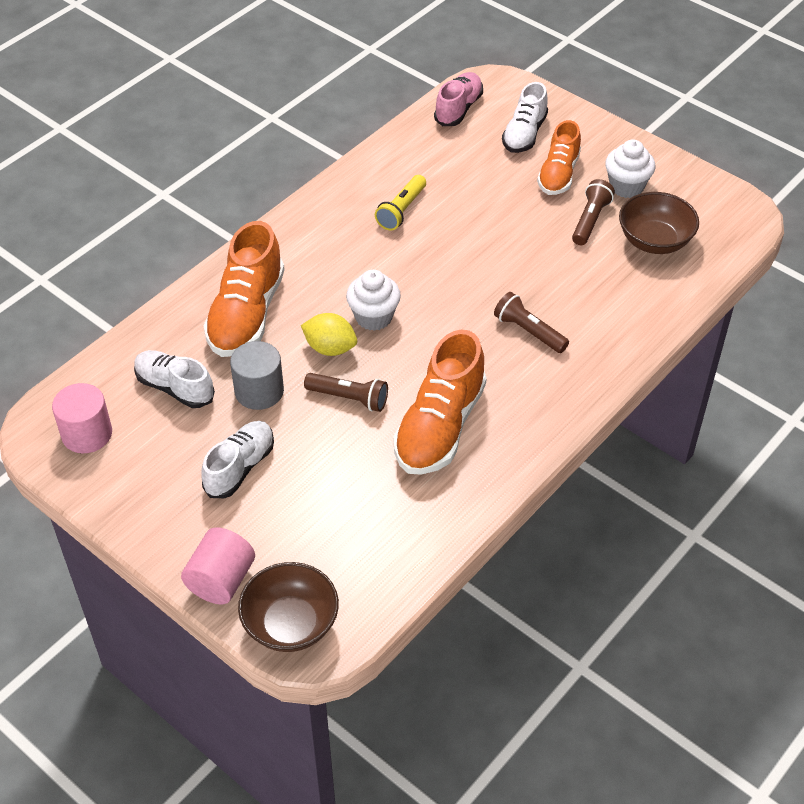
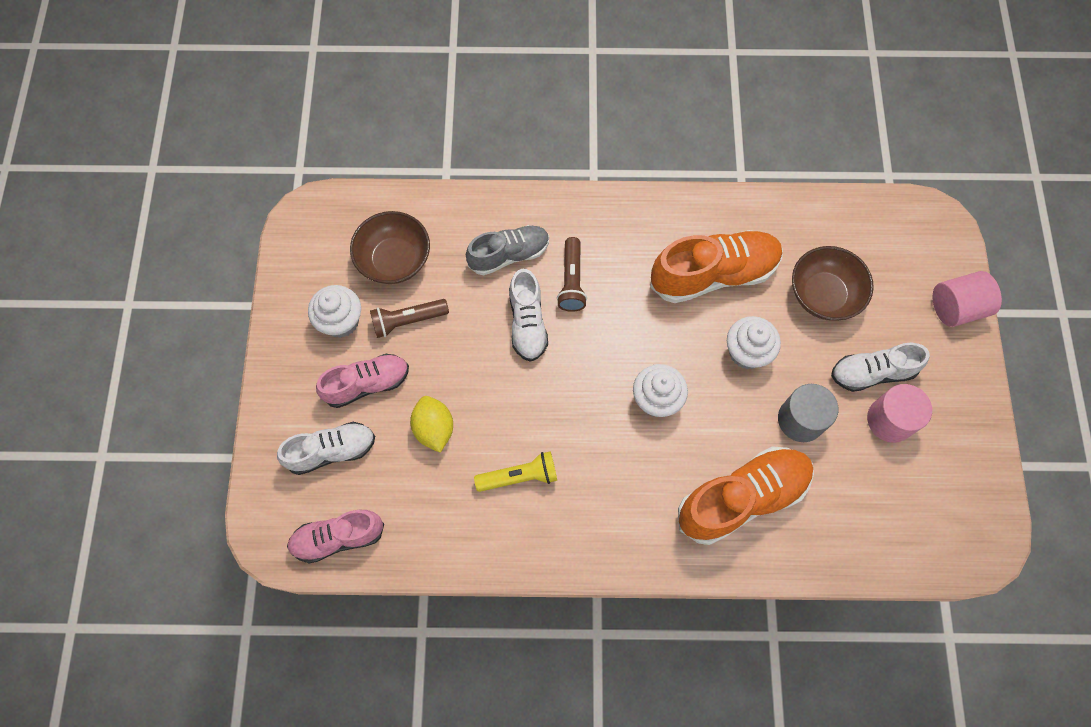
camera: 130 degrees left, 20 degrees up
pink cylinder [52,383,112,454] -> pink cylinder moved to [867,384,932,443]
white shoe [134,350,215,408] -> white shoe moved to [509,269,548,362]
brown bowl [238,562,339,652] -> brown bowl moved to [792,246,874,321]
yellow lemon [301,313,357,356] -> yellow lemon moved to [410,396,453,453]
brown flashlight [304,373,388,412] -> white cupcake [727,316,781,369]
orange shoe [537,120,581,195] -> pink shoe [316,354,409,408]
none -> grey shoe [466,225,549,275]

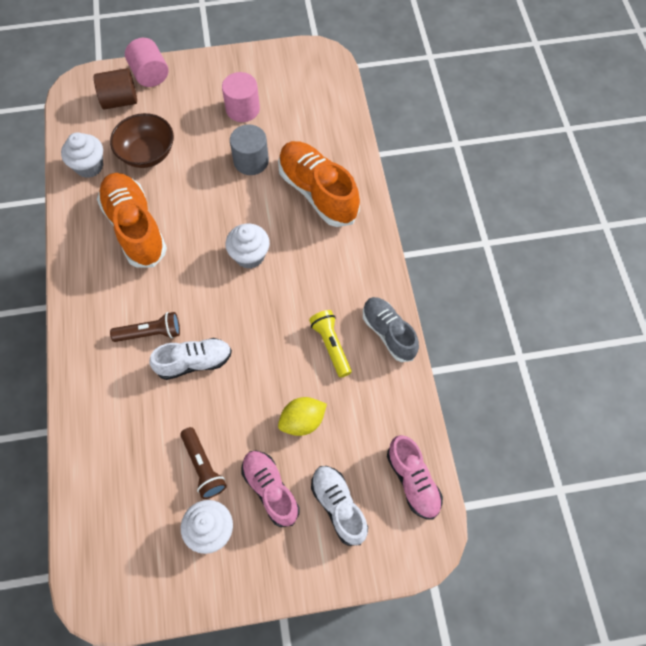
camera: 100 degrees left, 5 degrees down
brown bowl [350,211,430,284] -> none
grey shoe [466,225,549,275] -> grey shoe moved to [363,297,419,362]
white cupcake [727,316,781,369] -> white cupcake moved to [61,132,103,178]
white shoe [831,343,930,392] -> none
none -> brown cylinder [94,68,137,110]

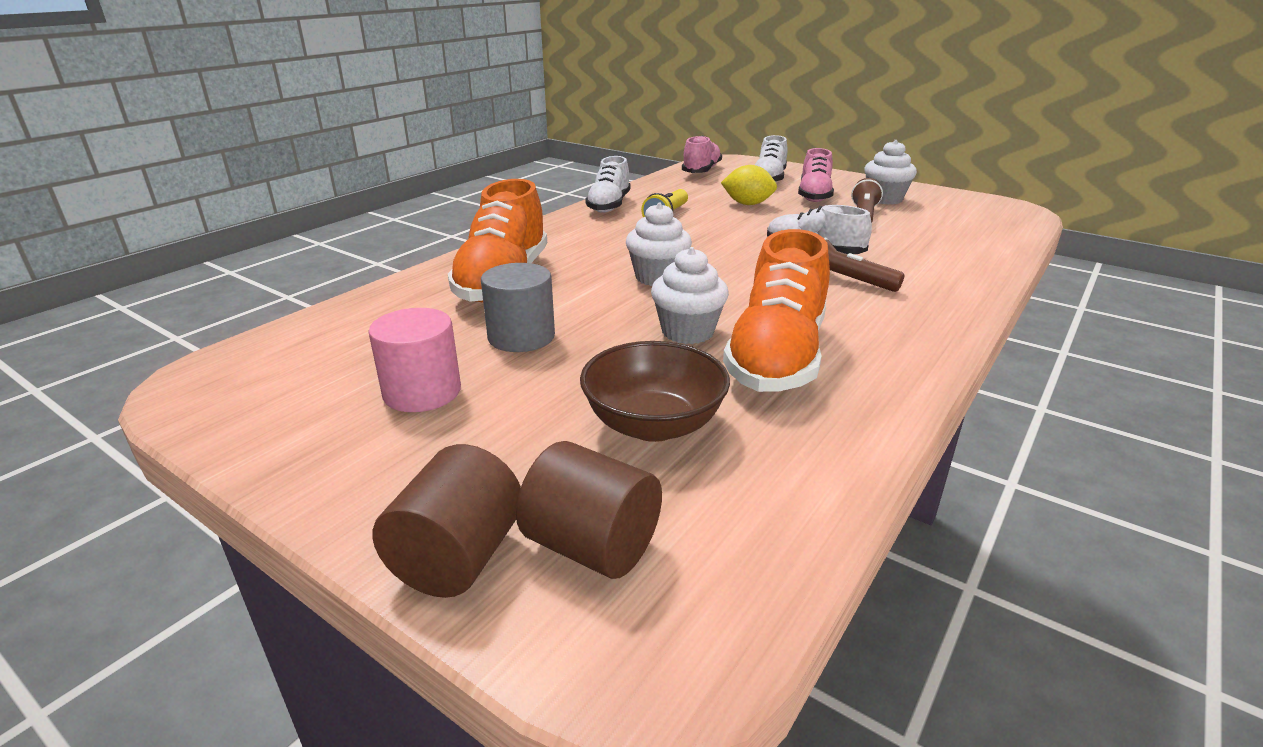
camera: 135 degrees left, 35 degrees down
white cupcake [61,132,103,178] -> white cupcake moved to [651,247,729,344]
pink cylinder [125,38,169,87] -> brown cylinder [372,444,521,598]
grey shoe [363,297,419,362] -> white shoe [585,156,630,213]

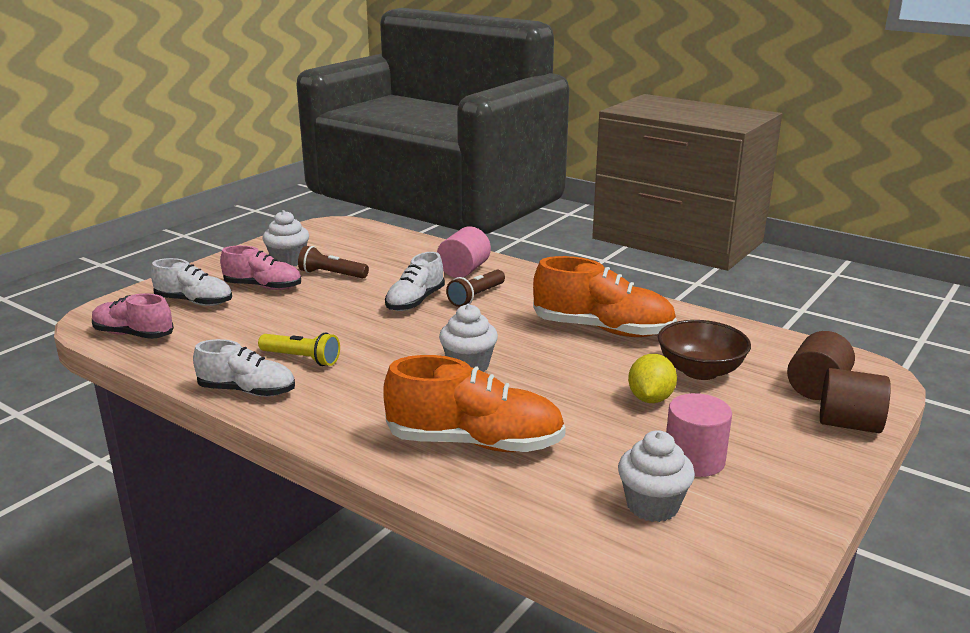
camera: 90 degrees left, 5 degrees down
grey cylinder [481,263,555,352] -> none
white cupcake [651,247,729,344] -> white cupcake moved to [618,430,695,522]
yellow lemon [721,165,777,205] -> yellow lemon moved to [628,354,677,403]
none -> pink cylinder [437,226,491,278]

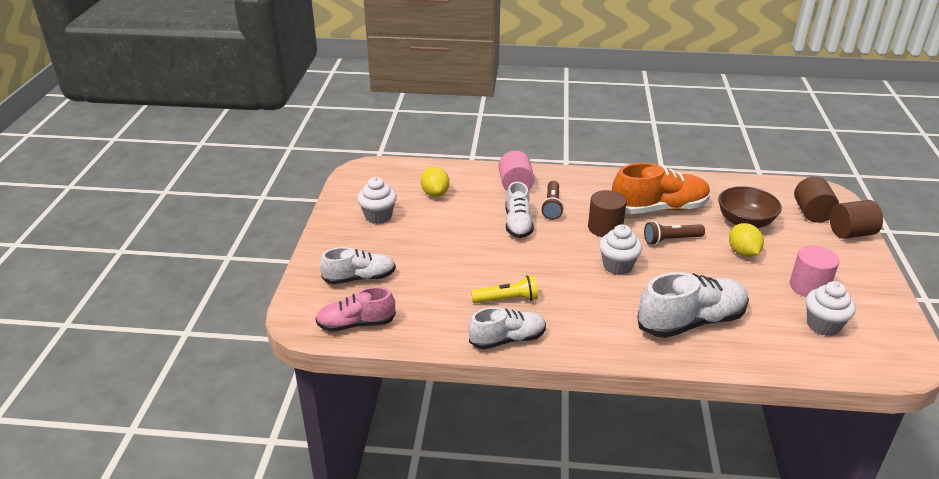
camera: 30 degrees left, 10 degrees up
pink shoe [220,245,301,290] -> none
brown flashlight [298,246,369,278] -> brown flashlight moved to [644,221,705,245]
orange shoe [383,355,566,452] -> white shoe [637,272,749,338]
none -> yellow lemon [421,167,450,197]
none -> brown cylinder [588,190,626,237]

